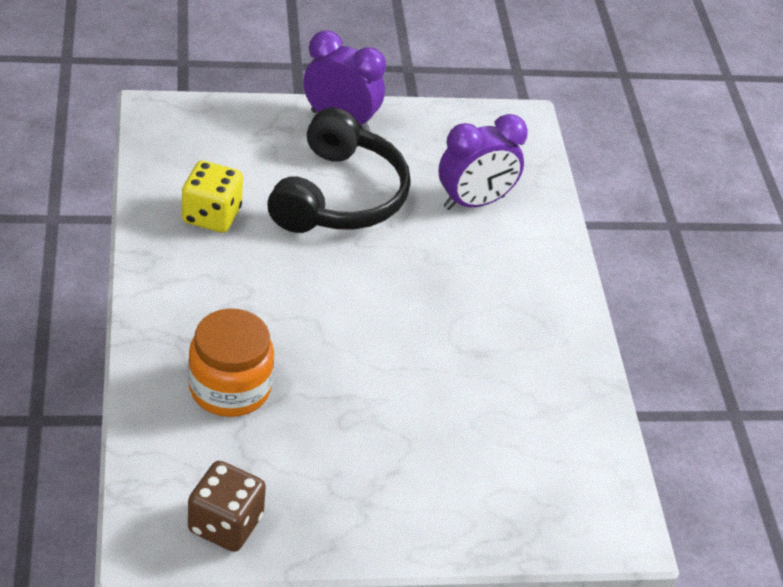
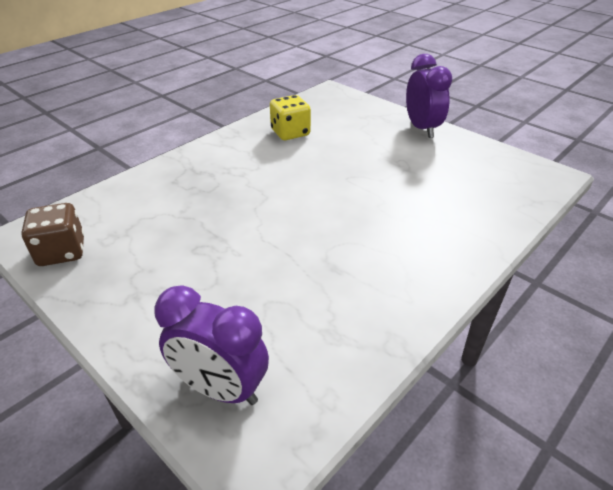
camera: 55 degrees right, 5 degrees down
orange jar [188,309,274,417] -> none
black headphones [267,108,411,233] -> none
purple clock [439,114,528,210] -> purple clock moved to [154,286,269,405]

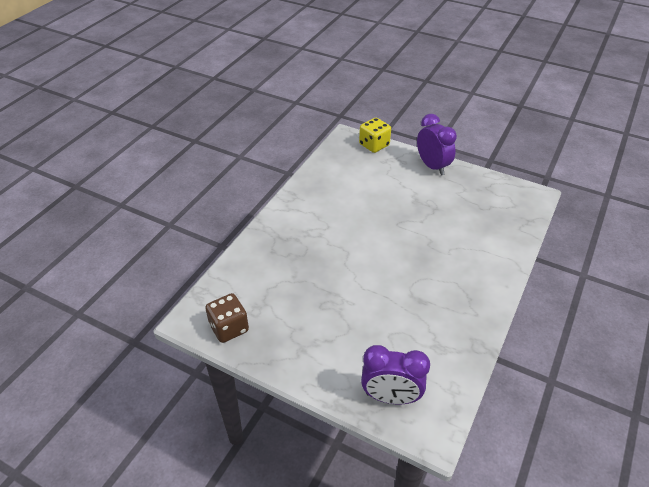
camera: 15 degrees left, 5 degrees up
yellow dice [270,95,311,140] -> yellow dice moved to [359,118,391,153]

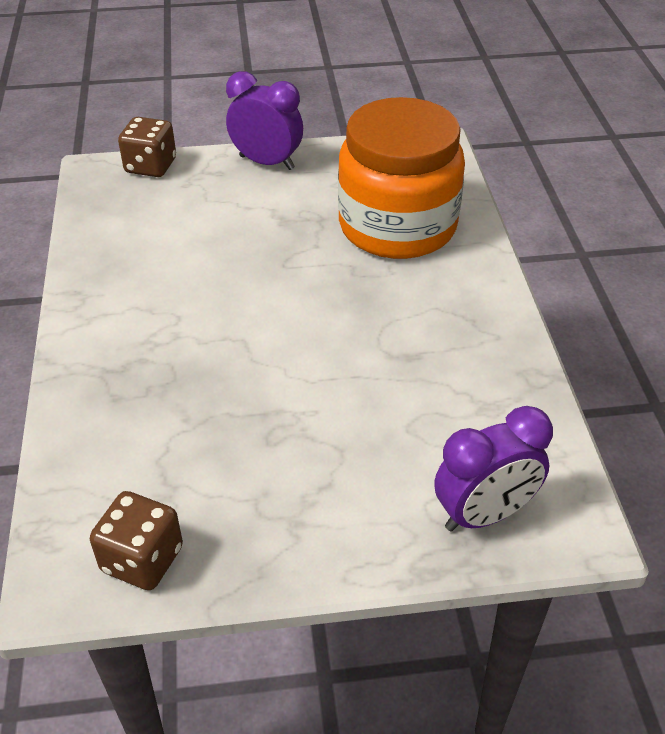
camera: 35 degrees left, 0 degrees up
yellow dice [359,118,391,153] -> brown dice [118,117,176,177]
none -> orange jar [338,97,465,259]

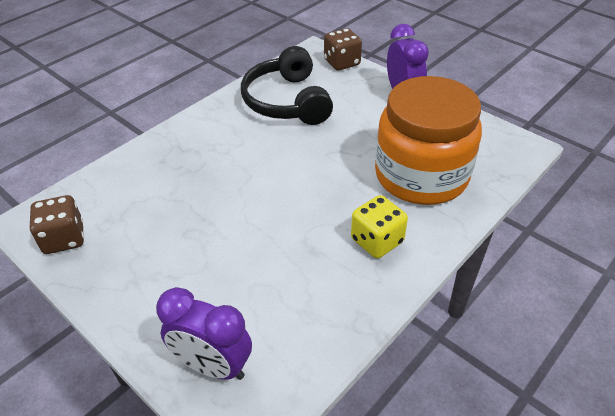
camera: 50 degrees right, 0 degrees up
none -> black headphones [241,46,333,125]
none -> yellow dice [351,195,408,258]

